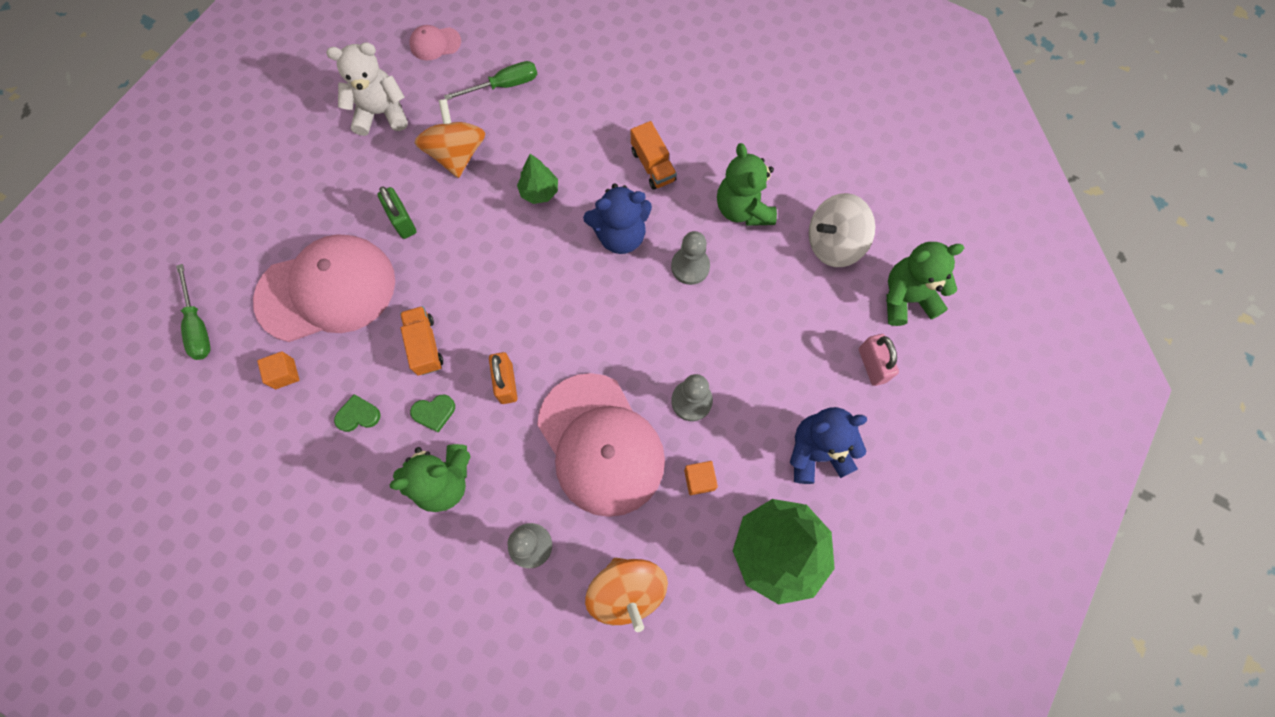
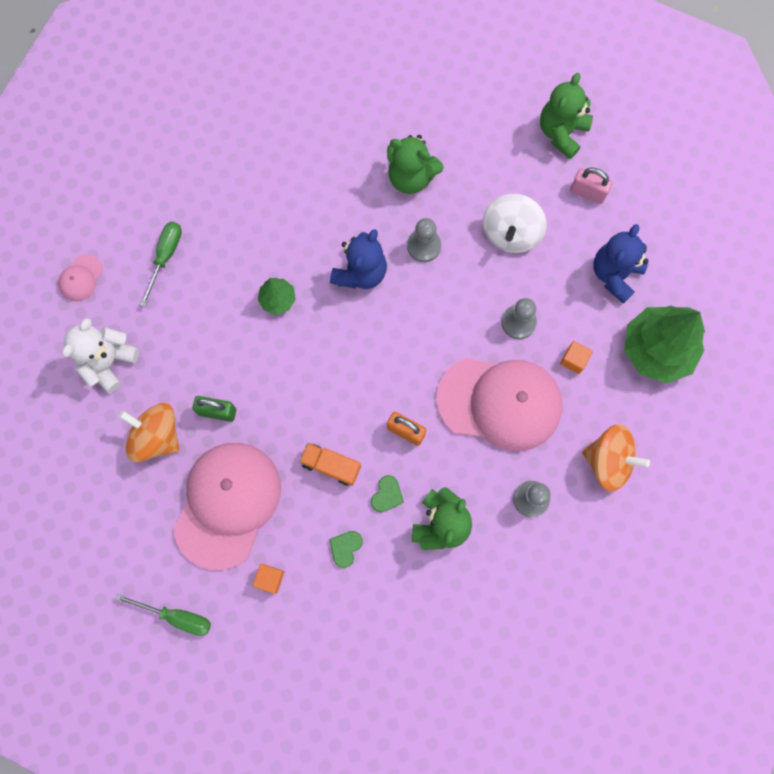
camera: 50 degrees left, 5 degrees up
orange spinning top [415,99,485,178] -> orange spinning top moved to [119,403,179,462]
orange truck [631,121,677,190] -> none
white spinning top [809,193,875,267] -> white spinning top moved to [483,194,546,253]

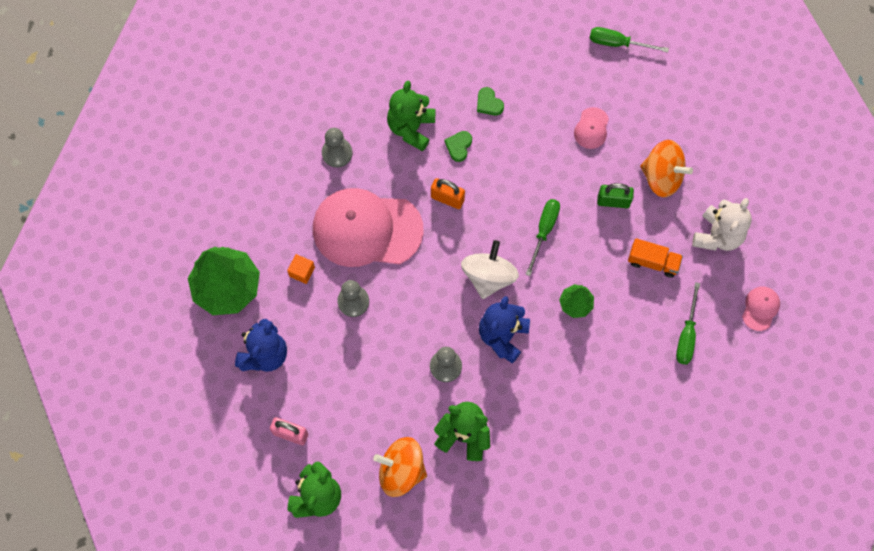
camera: 175 degrees right, 5 degrees down
pink cap [173,443,281,570] -> pink cap [574,107,609,149], size x0.41
orange cube [253,564,284,594] -> none
orange truck [299,443,361,486] -> orange truck moved to [628,238,683,278]
green heart [329,531,363,568] -> green heart turned 120 degrees clockwise [477,87,504,116]
white spinning top [483,194,546,253] -> white spinning top moved to [461,240,519,299]
orange spinning top [582,424,650,491] -> orange spinning top moved to [373,437,427,497]
none -> green screwdriver [526,199,560,276]

